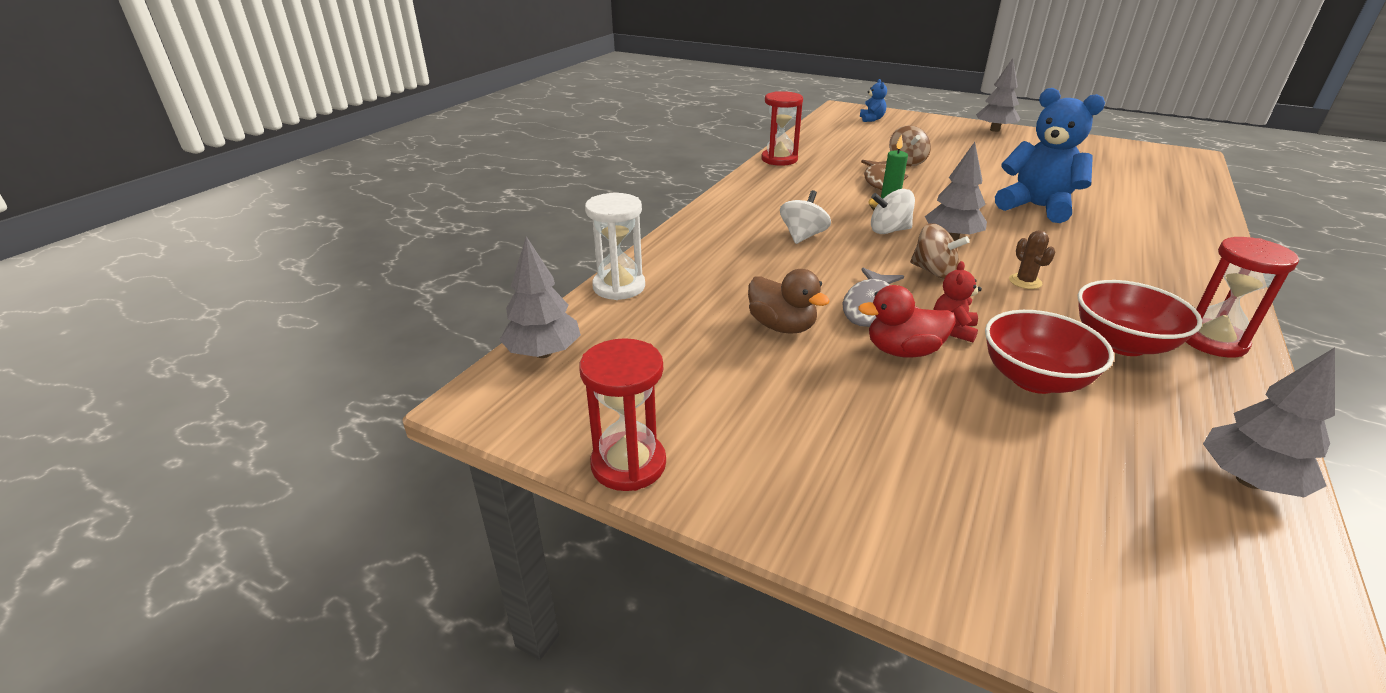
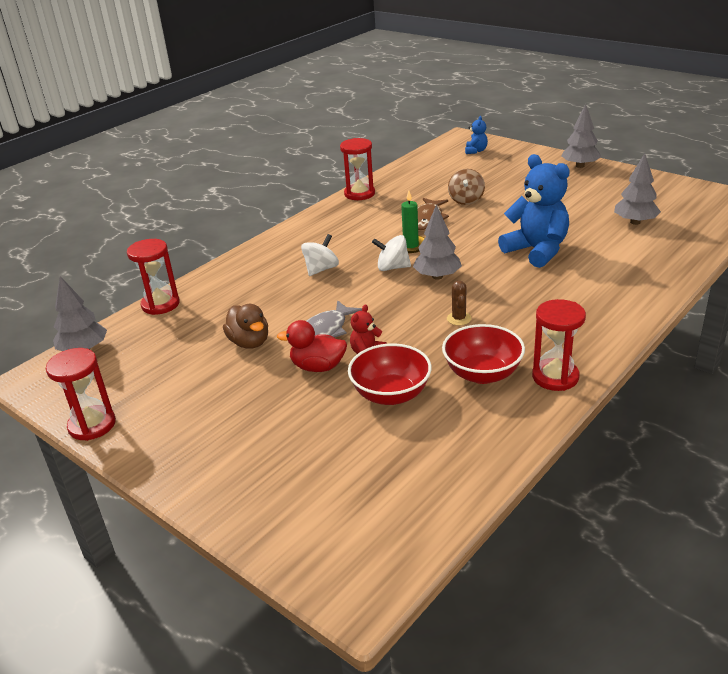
camera: 15 degrees right, 0 degrees up
white hourglass [585,193,645,300] -> red hourglass [127,239,180,315]
brown spinning top [910,223,970,279] -> none
grey tree [1203,348,1335,497] -> grey tree moved to [614,153,661,225]

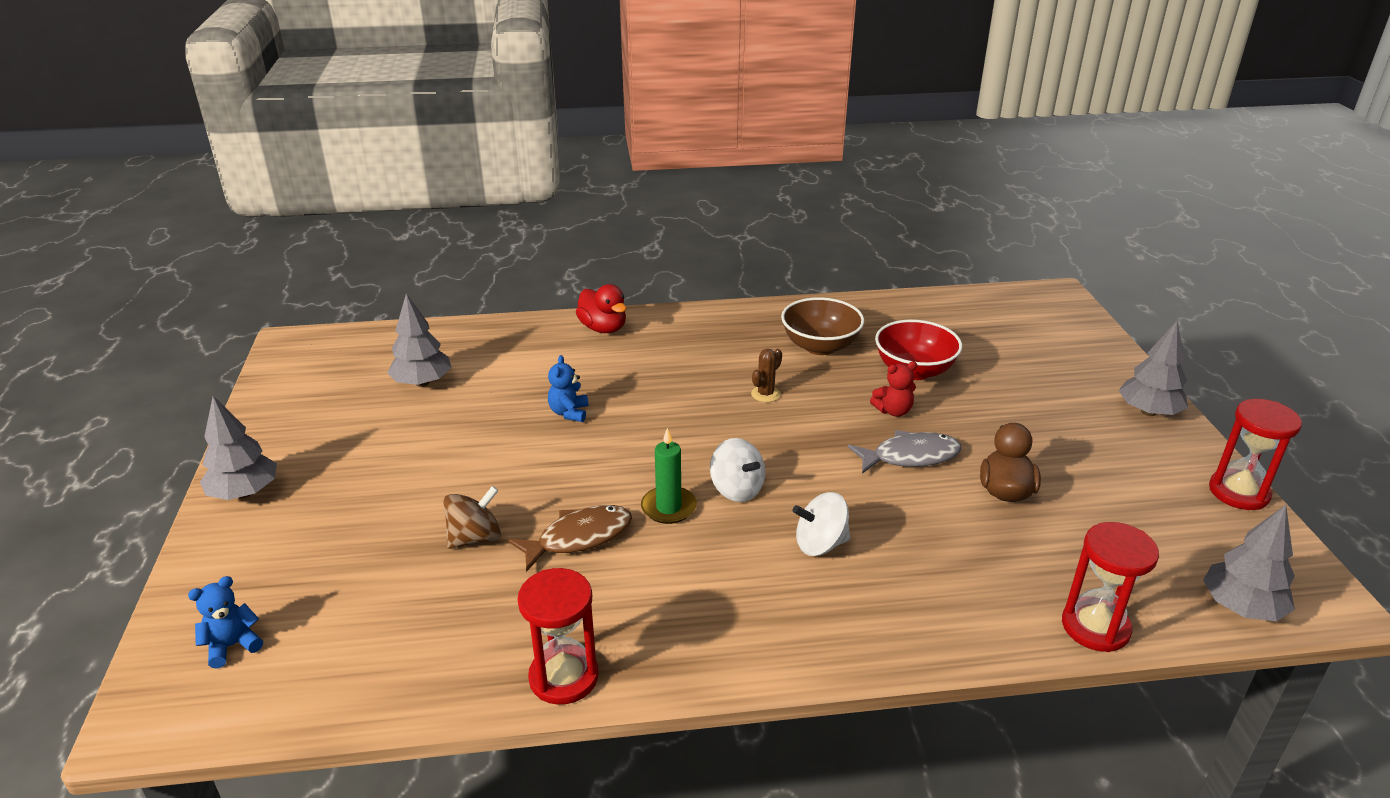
camera: 140 degrees left, 0 degrees up
red duck [277,320,347,372] -> red duck moved to [576,284,627,333]
grey tree [413,205,462,280] -> grey tree moved to [1119,321,1188,416]
red bowl [442,324,525,384] -> brown bowl [781,297,864,355]
blue teddy bear [498,154,570,268] -> blue teddy bear [548,355,588,422], size x0.46
red hourglass [532,299,586,391] -> none

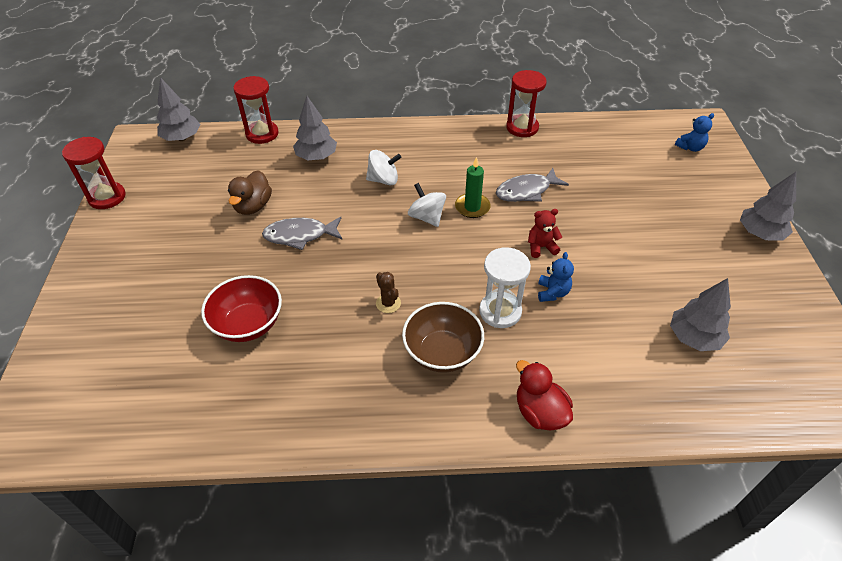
camera: 175 degrees left, 15 degrees up
brown spinning top [443,486,501,549] -> none
brown fish [508,505,632,572] -> grey fish [496,168,569,202]
brown cactus [751,349,782,402] -> brown cactus turned 75 degrees counterclockwise [376,272,401,313]
brown bowl [781,297,864,355] -> brown bowl moved to [402,302,484,373]
red teddy bear [870,361,917,417] -> red teddy bear moved to [528,209,562,258]
grey tree [1119,321,1188,416] -> grey tree moved to [293,96,337,160]
none -> white hourglass [479,247,531,328]

